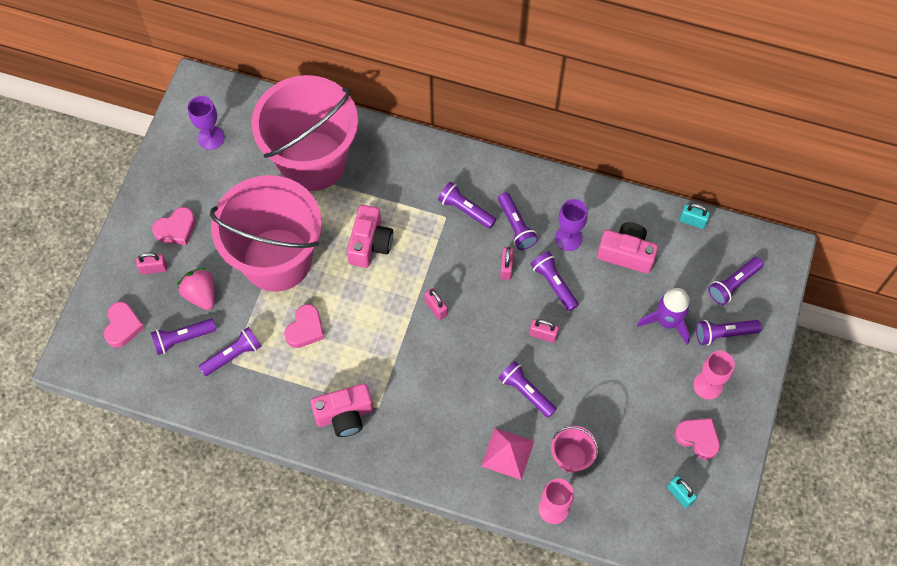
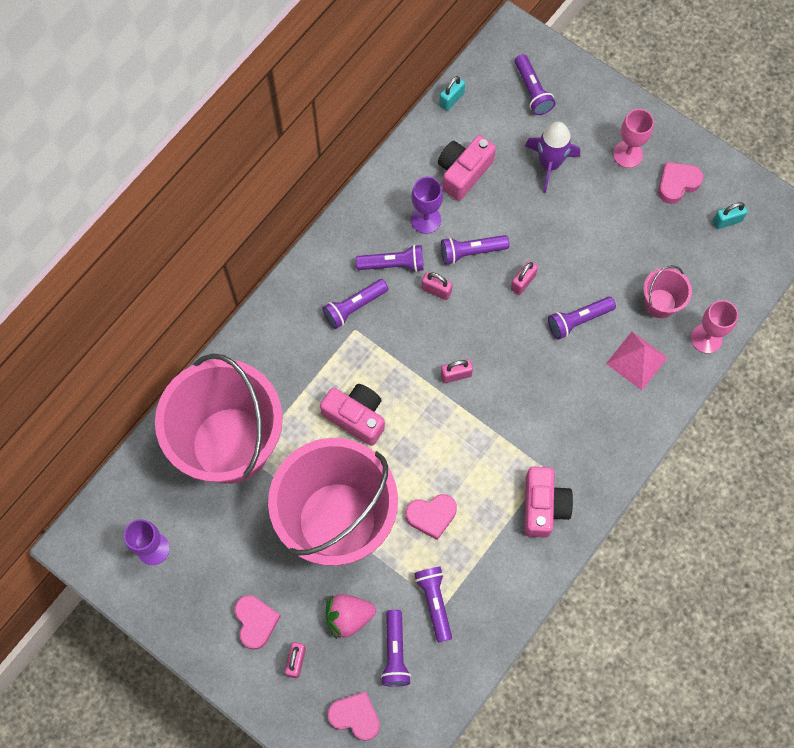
camera: 70 degrees left, 5 degrees up
pink heart [284,304,325,348] -> pink heart turned 120 degrees clockwise [406,494,457,540]
purple flashlight [696,320,761,345] -> none

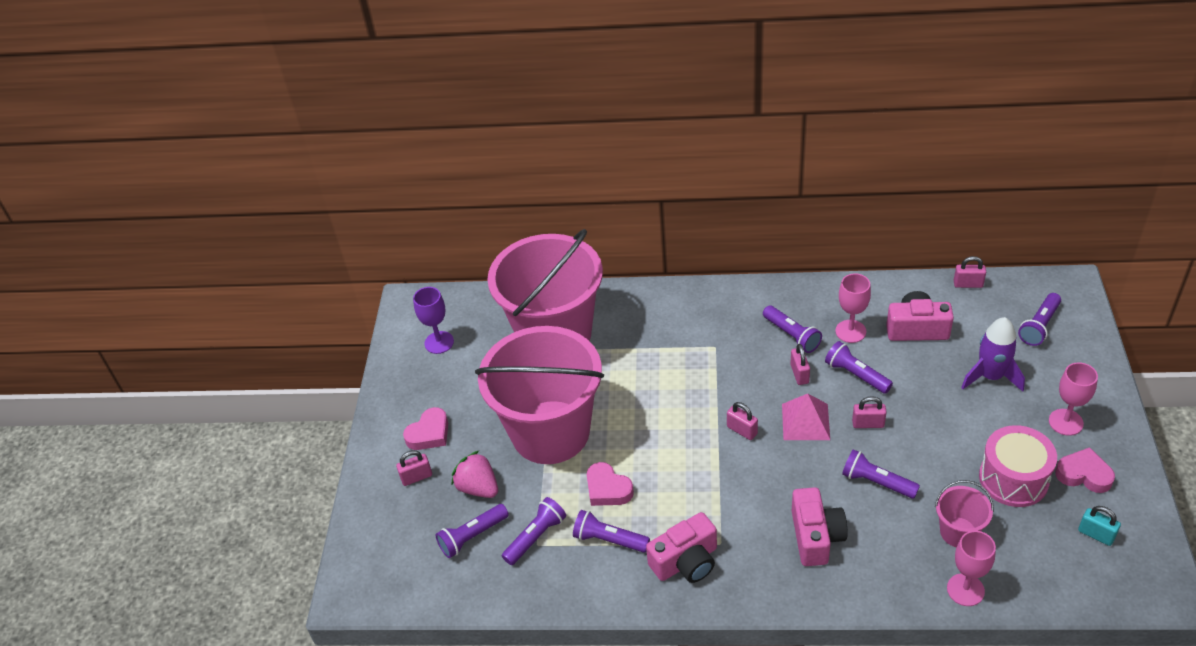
camera: 60 degrees right, 25 degrees down
pink camera [320,384,385,446] -> pink camera moved to [792,487,848,566]
purple flashlight [323,279,388,329] -> purple flashlight moved to [573,510,650,553]
pink heart [327,692,380,741] -> none
purple goblet [411,176,443,234] -> pink goblet [835,273,871,343]
turquoise padlock [439,76,465,111] -> pink padlock [954,256,986,288]
pink pyramid [606,332,668,390] -> pink pyramid moved to [782,394,830,440]
none -> pink drum [979,425,1057,507]

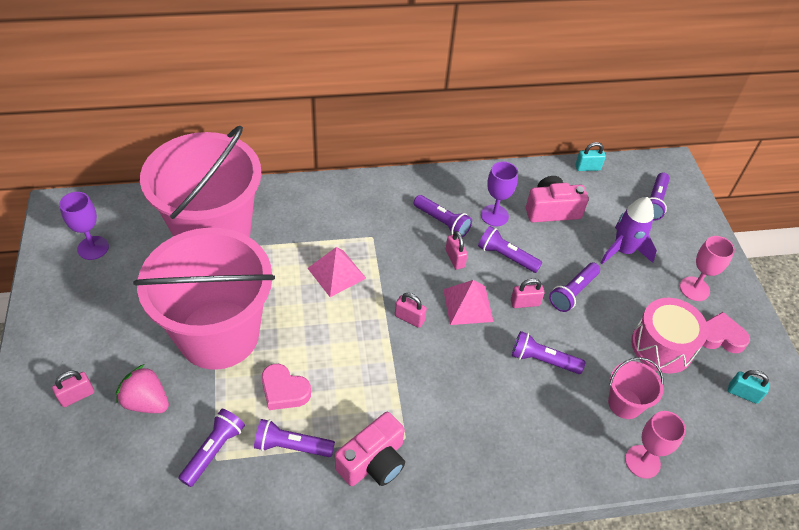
camera: 20 degrees left, 5 degrees up
pink heart [403,407,448,450] -> none
purple flashlight [435,504,509,558] -> purple flashlight moved to [549,263,600,312]
pink camera [792,487,848,566] -> none
pink goblet [835,273,871,343] -> purple goblet [481,161,518,226]
pink padlock [954,256,986,288] -> turquoise padlock [575,142,606,171]
none -> pink pyramid [307,247,366,297]

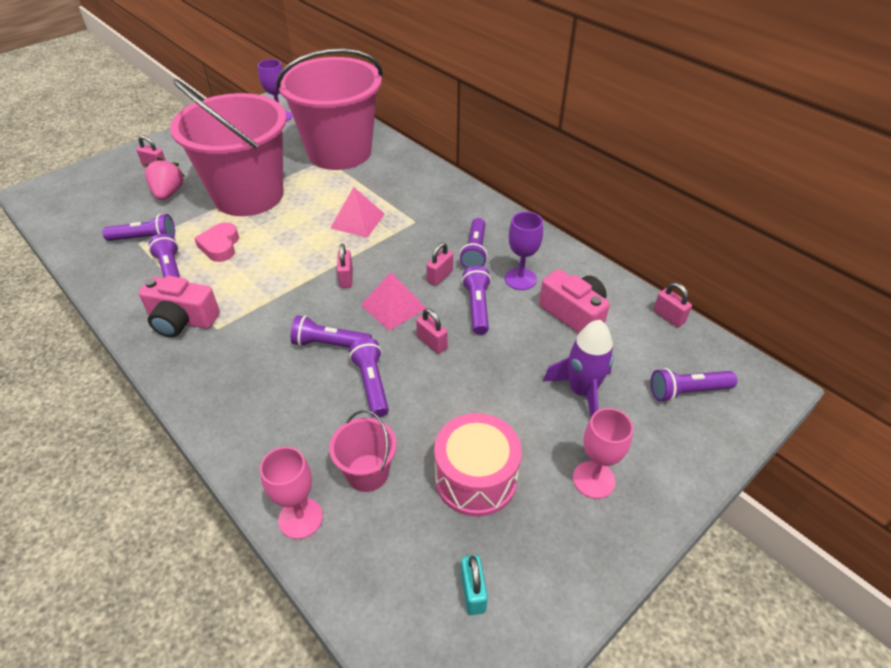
camera: 60 degrees right, 5 degrees down
purple flashlight [549,263,600,312] -> purple flashlight moved to [291,315,372,347]
turquoise padlock [575,142,606,171] -> pink padlock [653,283,692,327]
pink heart [703,312,750,353] -> none

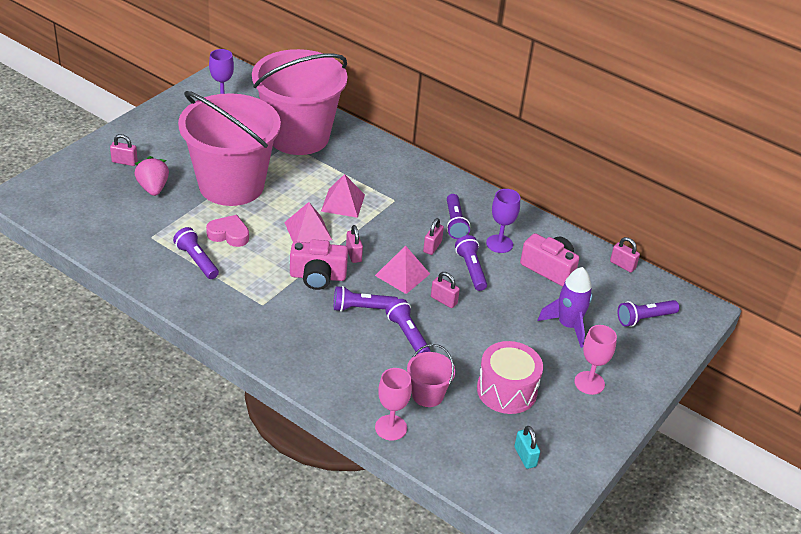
camera: 15 degrees left, 5 degrees down
purple flashlight [102,214,175,241] -> none
pink camera [139,276,220,338] -> pink camera moved to [290,239,348,290]
pink heart [194,222,239,262] -> pink heart turned 120 degrees clockwise [206,215,249,247]
none -> pink pyramid [284,202,332,243]

